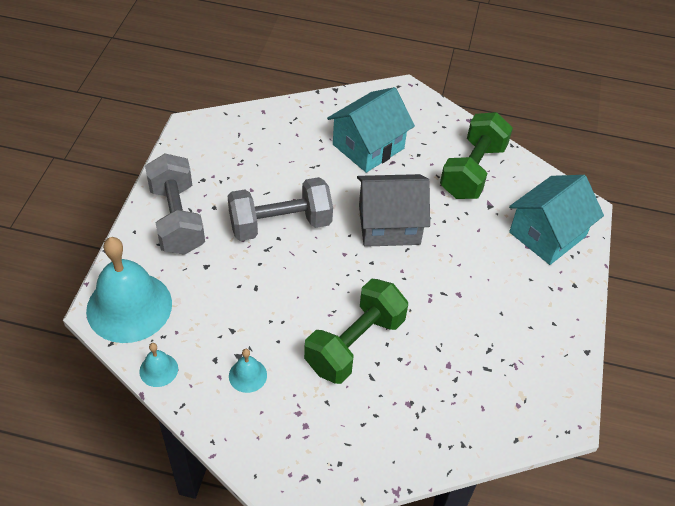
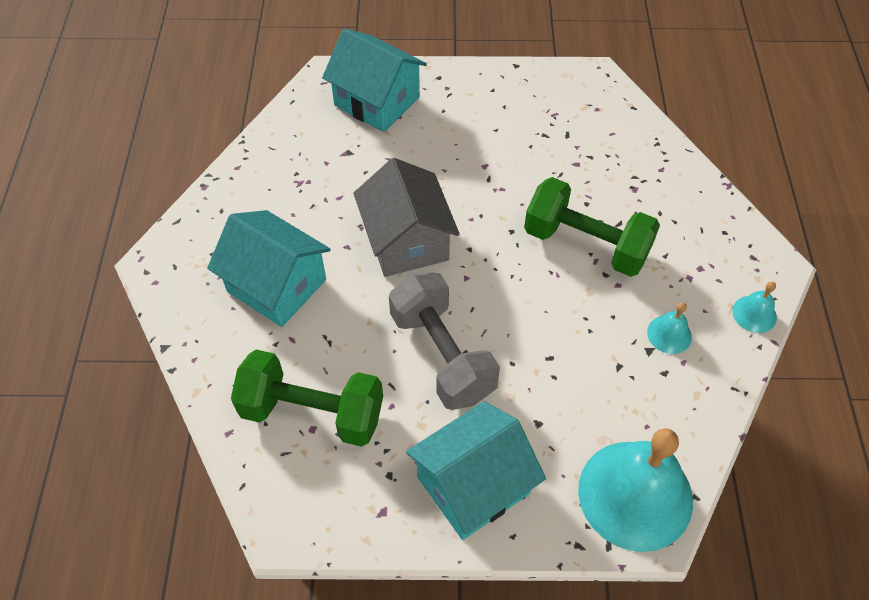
camera: 100 degrees left, 5 degrees up
turquoise bell [139,343,178,387] -> turquoise bell moved to [732,281,777,333]
grey dumbbell [145,153,205,255] -> turquoise house [406,401,546,540]
green dumbbell [440,112,513,199] -> green dumbbell moved to [231,350,383,447]

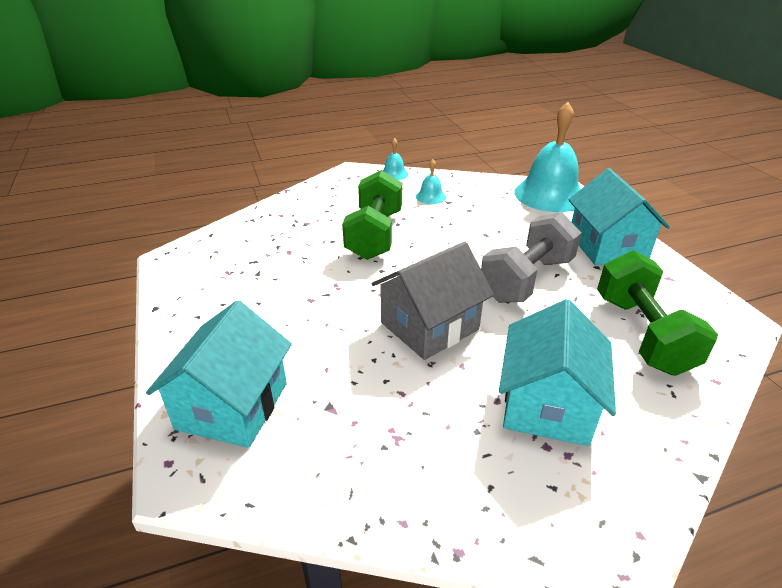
camera: 110 degrees left, 20 degrees down
turquoise house [406,401,546,540] -> turquoise house turned 45 degrees clockwise [568,168,670,265]

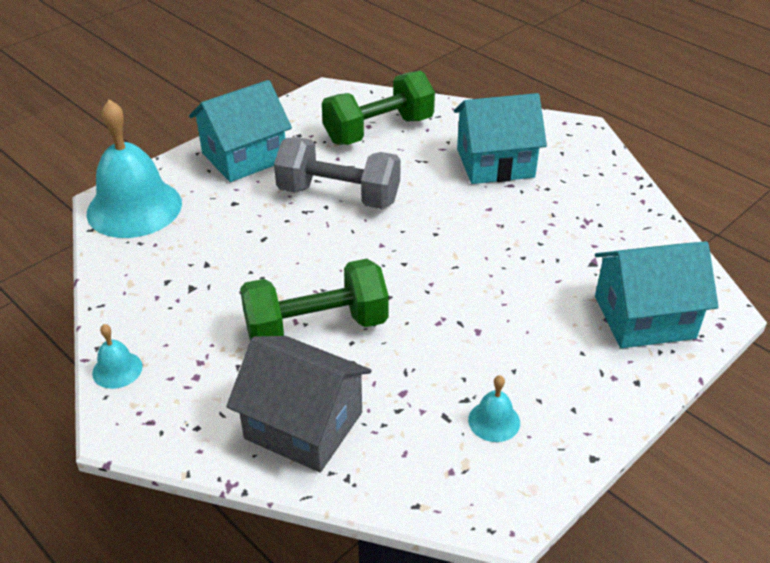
camera: 115 degrees left, 5 degrees up
grey house [372,242,494,360] -> grey house moved to [226,336,371,472]
turquoise bell [416,159,446,204] -> turquoise bell moved to [468,375,520,442]

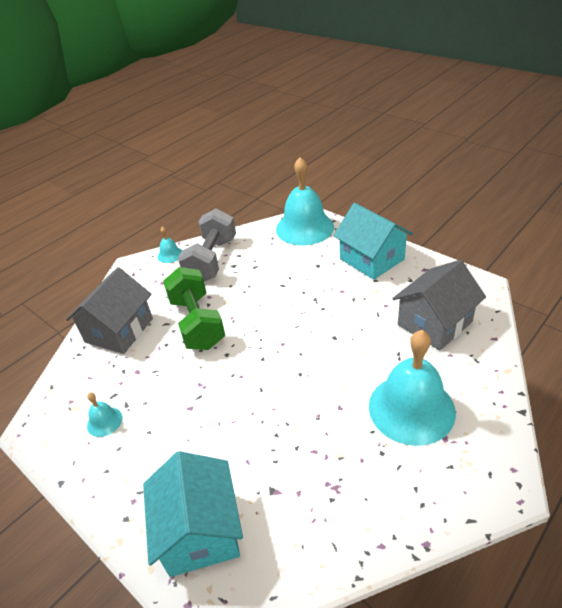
camera: 90 degrees right, 0 degrees up
grey dumbbell [274,137,401,209] -> grey dumbbell moved to [178,209,236,281]
green dumbbell [322,71,435,145] -> grey house [392,260,486,350]
turquoise house [454,93,547,184] -> turquoise bell [369,330,456,446]

